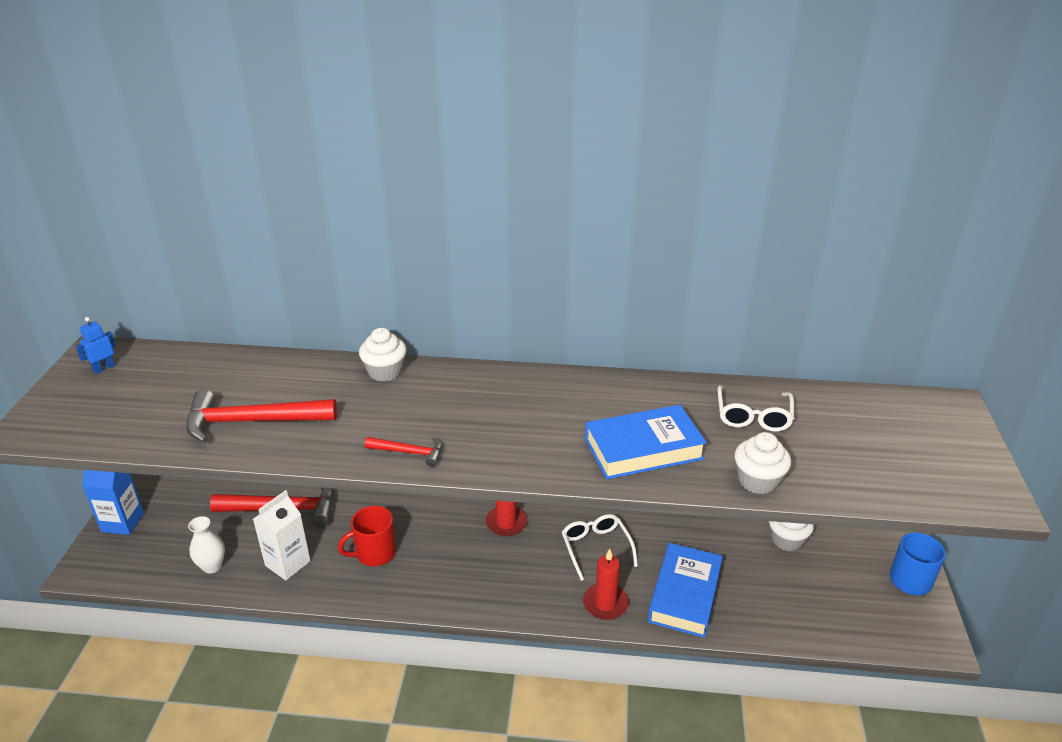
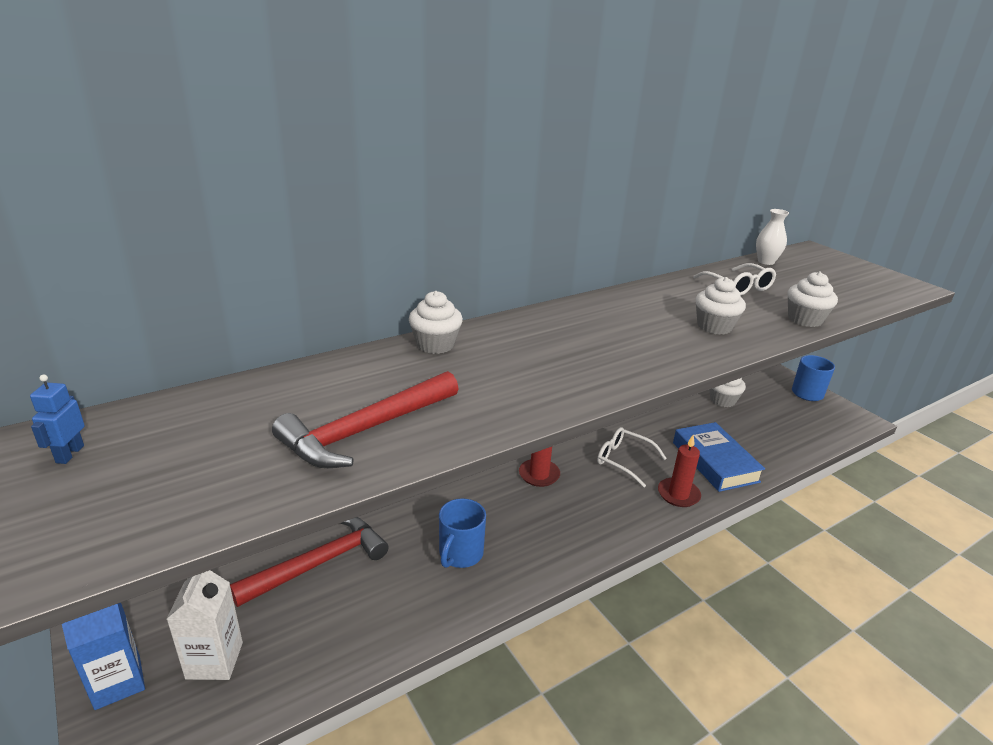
camera: 40 degrees left, 5 degrees down
white vase [188,516,225,574] -> white vase moved to [756,209,789,265]
white carton [253,490,311,580] -> white carton moved to [167,570,243,680]
red mug [338,506,396,566] -> blue mug [439,499,486,568]
red hammer [365,437,442,467] -> none
blue book [585,405,707,479] -> white cupcake [695,277,746,335]

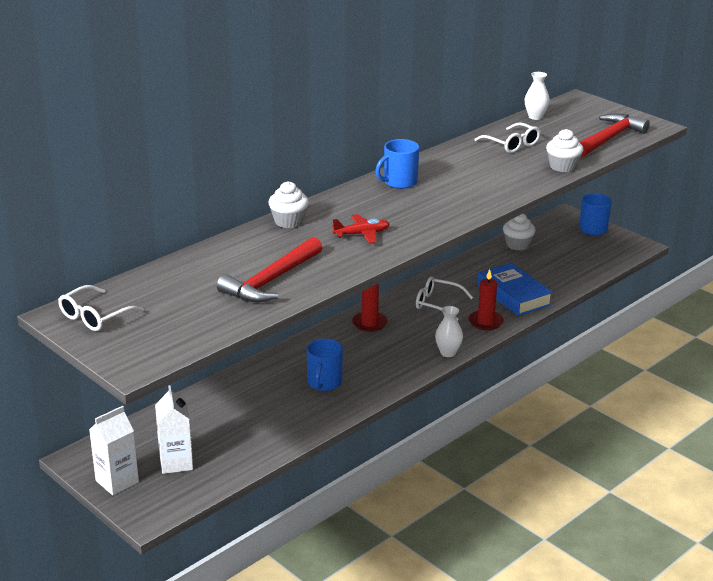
camera: 10 degrees left, 0 degrees up
blue robot [30,374,85,464] -> white glasses [58,285,144,331]
blue carton [62,603,145,710] -> white carton [89,406,139,495]
red hammer [230,517,389,607] -> red hammer moved to [580,113,650,158]
white cupcake [695,277,746,335] -> none
none -> red plane [332,214,390,243]
none -> blue mug [375,139,419,189]
none -> white vase [435,306,463,357]

